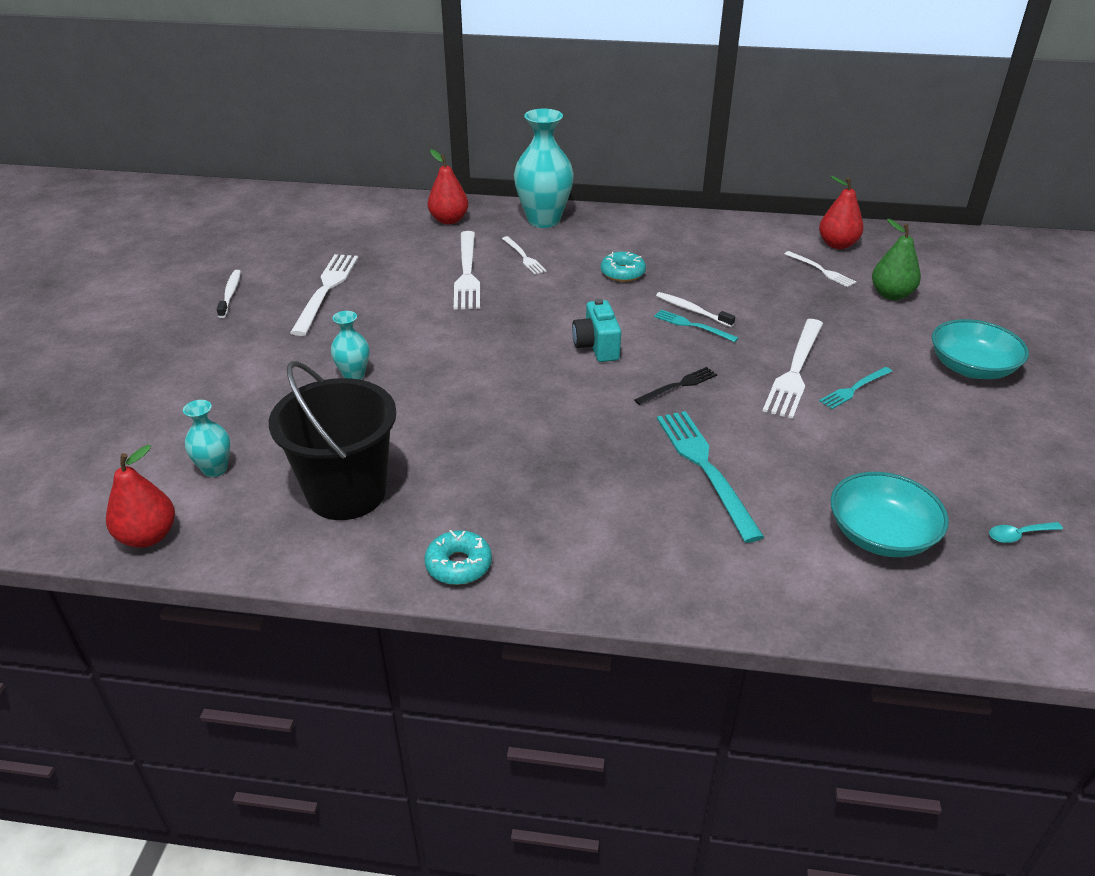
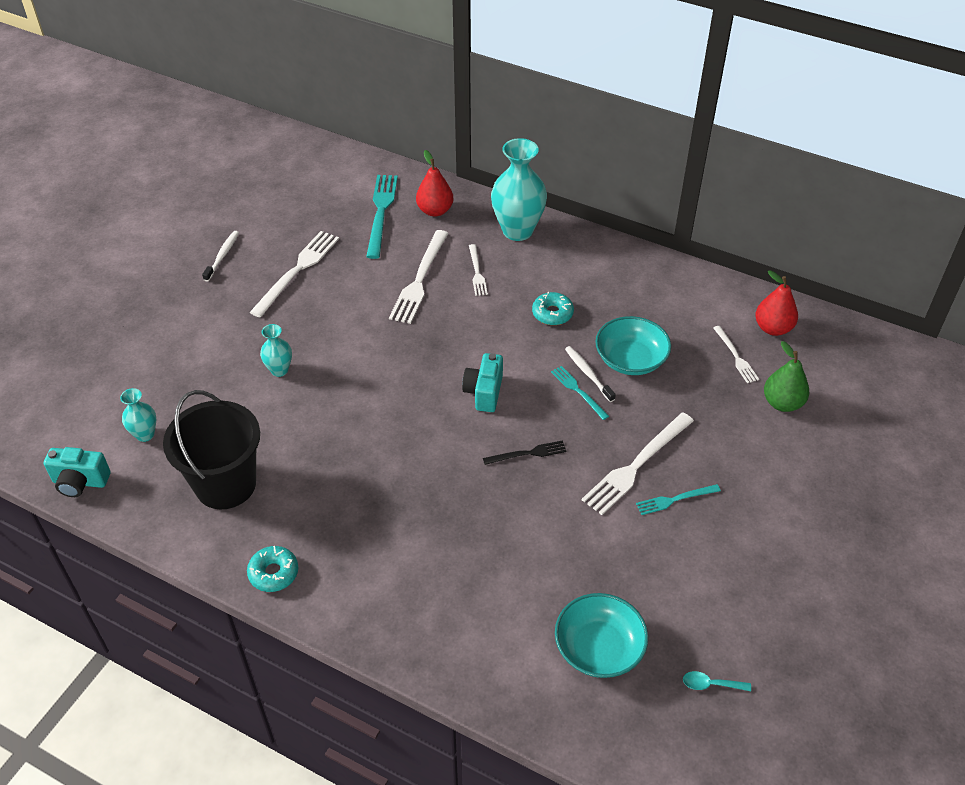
camera: 20 degrees right, 10 degrees up
red pear [106,445,175,548] -> turquoise camera [44,447,111,497]
turquoise fork [657,411,764,543] -> turquoise fork moved to [366,175,398,259]
turquoise bowl [932,319,1029,379] -> turquoise bowl moved to [595,316,671,375]

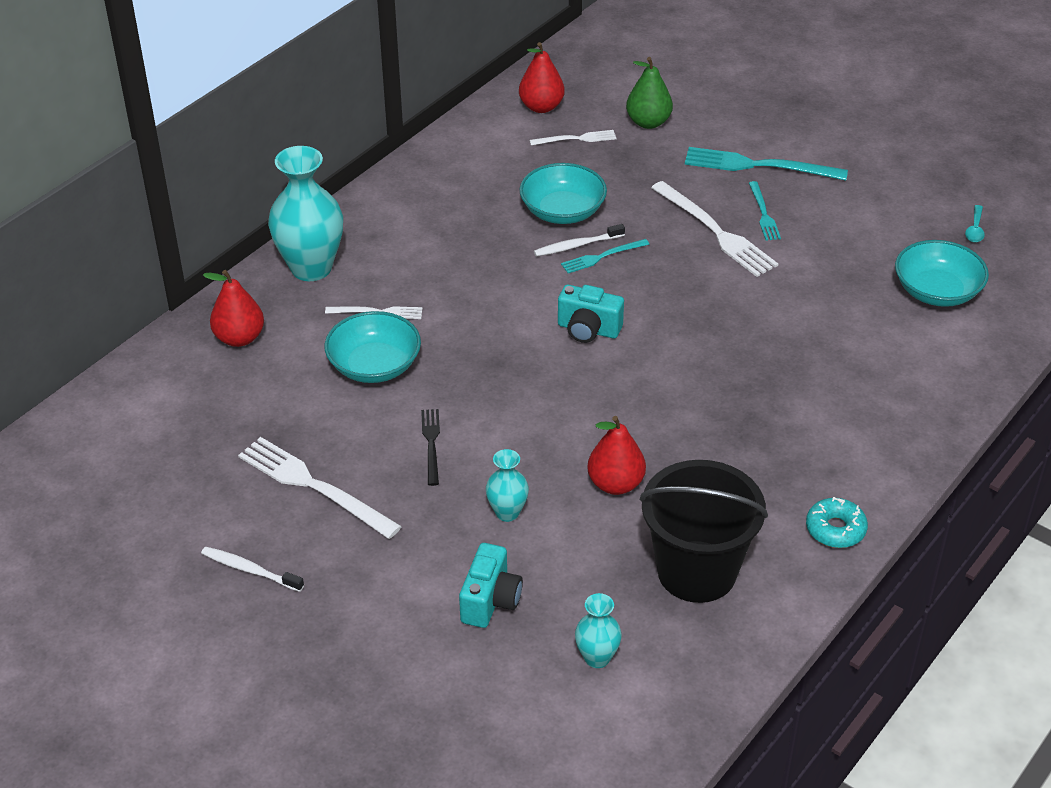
camera: 80 degrees left, 5 degrees down
turquoise camera [44,447,111,497] -> turquoise camera moved to [459,543,523,628]
turquoise fork [366,175,398,259] -> turquoise fork moved to [685,147,848,181]
white fork [389,230,449,324] -> turquoise bowl [324,311,421,383]
black fork [483,440,567,465] -> black fork moved to [421,409,440,486]
turquoise donut [532,292,574,325] -> none
none -> red pear [587,416,646,495]

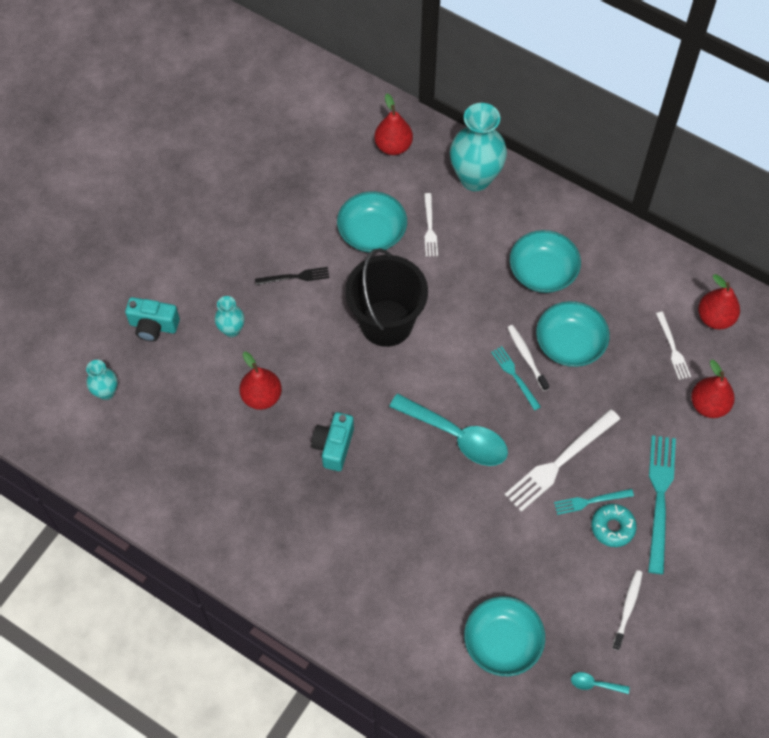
camera: 85 degrees right, 20 degrees up
white toothbrush [201,547,304,592] -> white toothbrush moved to [612,570,643,650]
white fork [238,437,402,539] -> none
turquoise camera [558,285,624,343] -> turquoise camera moved to [311,412,354,471]
green pear [626,57,673,129] -> red pear [691,360,735,418]
black bucket [640,460,768,603] -> black bucket moved to [345,248,428,347]
turquoise donut [806,497,868,548] -> turquoise donut moved to [591,504,637,547]
none -> turquoise spoon [389,394,508,466]
none -> turquoise bowl [510,230,581,293]

